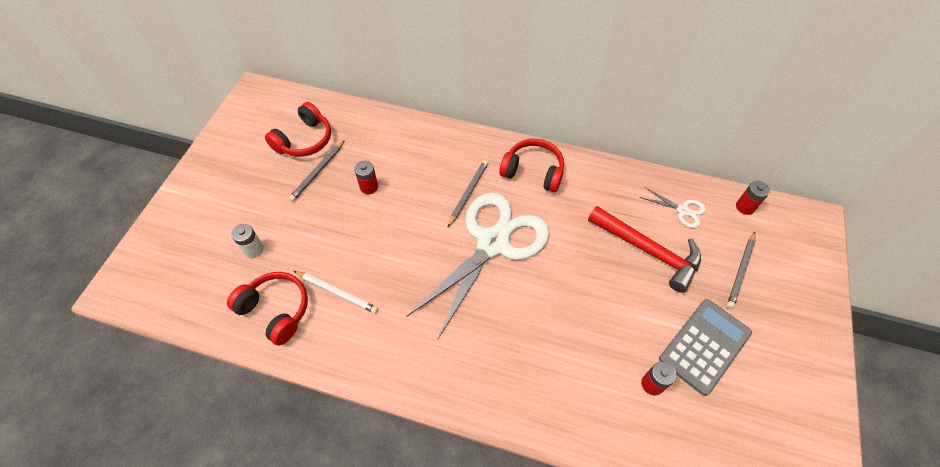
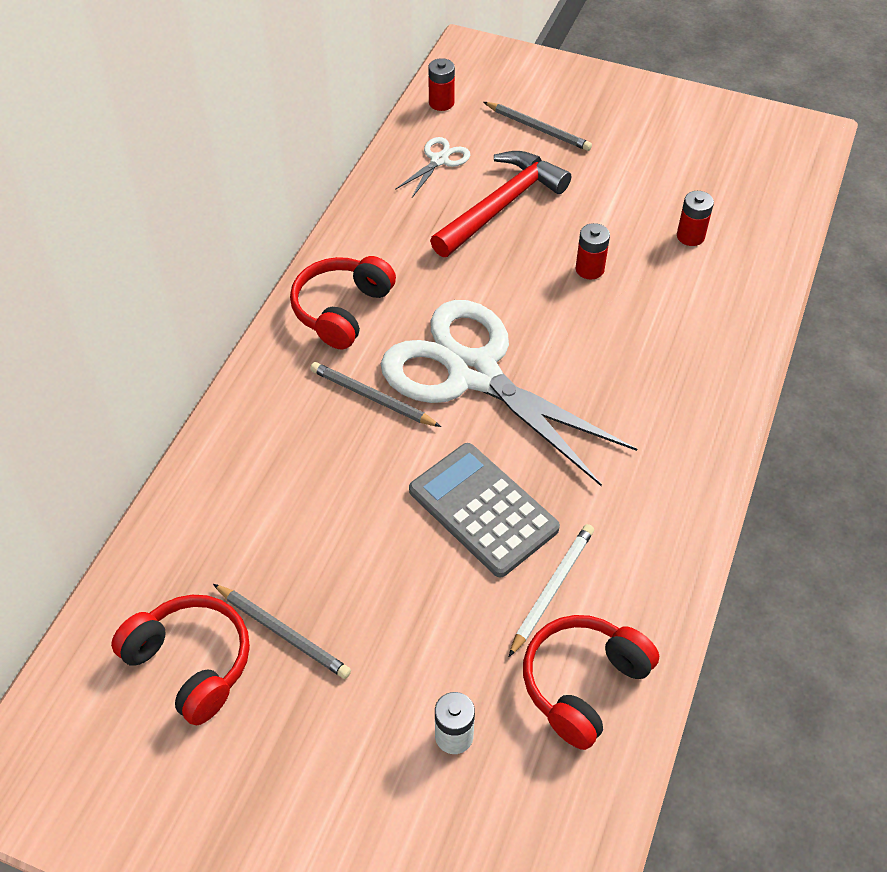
camera: 85 degrees left, 5 degrees down
red battery [354,161,378,194] -> red battery moved to [576,223,610,280]
grey calculator [659,299,752,396] -> grey calculator moved to [409,443,560,577]

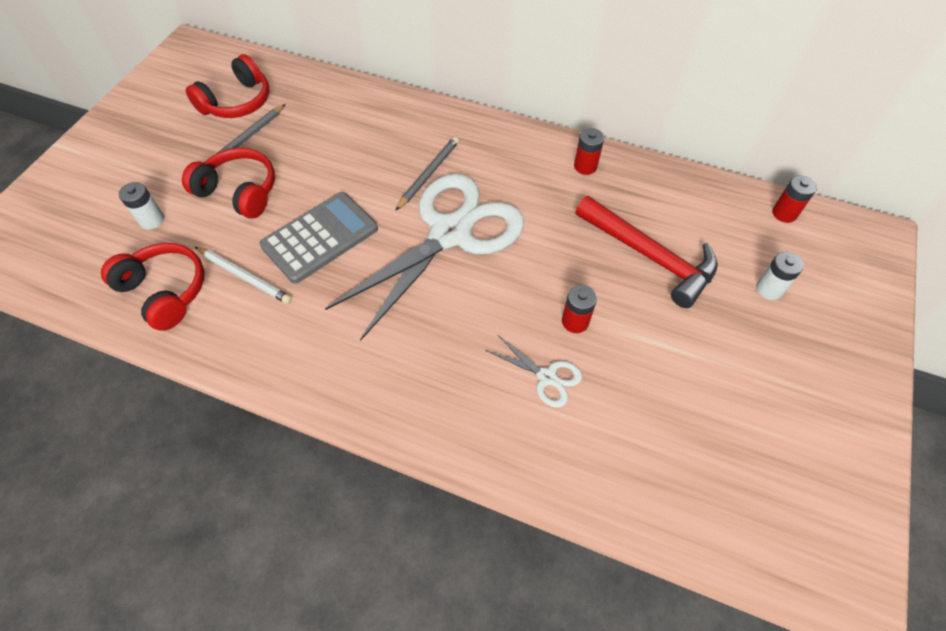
camera: 90 degrees right, 5 degrees up
red headphones [290,256,396,349] -> red headphones moved to [182,148,275,219]
white scissors [395,137,470,198] -> white scissors moved to [487,336,582,408]
grey pencil [484,102,592,151] -> white battery [756,252,804,300]
red battery [677,191,714,246] -> red battery moved to [574,128,604,175]

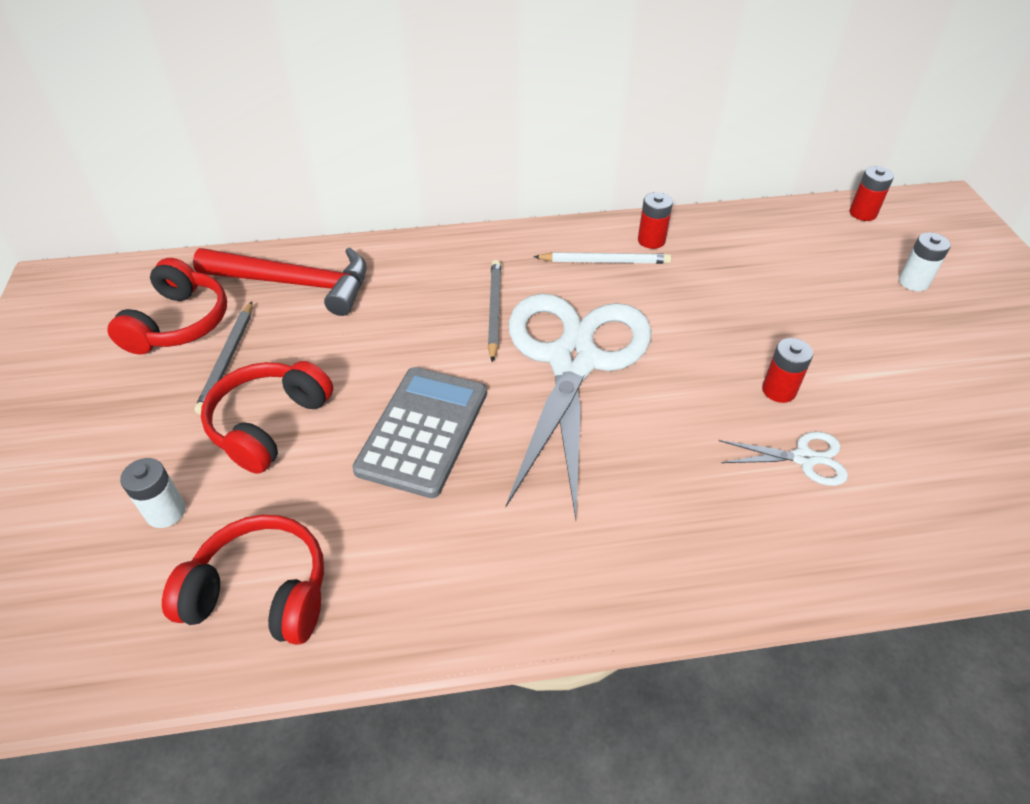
camera: 30 degrees left, 10 degrees down
red headphones [182,148,275,219] -> red headphones turned 60 degrees counterclockwise [201,361,333,474]
white pencil [195,247,292,304] -> white pencil moved to [533,252,672,264]
red hammer [575,196,718,308] -> red hammer moved to [193,248,367,316]

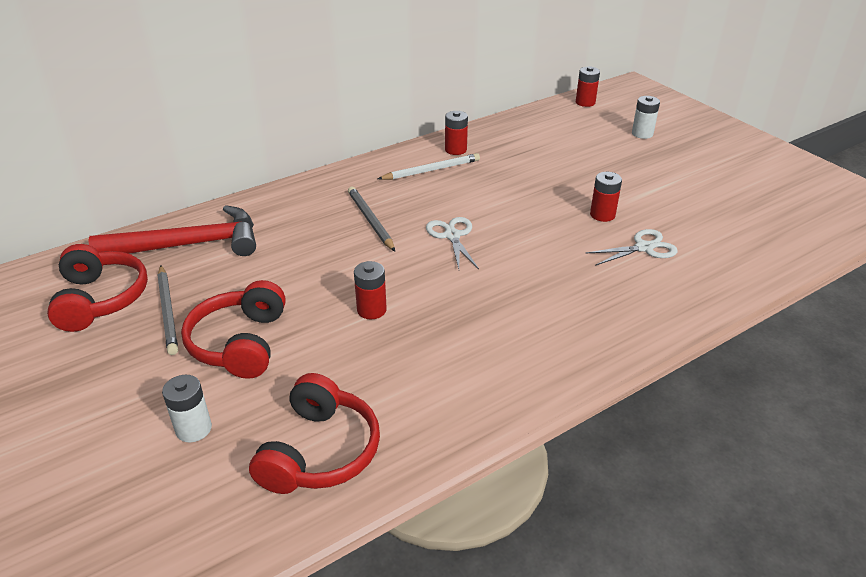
camera: 25 degrees left, 10 degrees down
red headphones [162,515,324,645] -> red headphones turned 120 degrees clockwise [249,373,380,494]
grey calculator [352,367,487,498] -> red battery [354,261,387,319]
white scissors [506,293,651,519] -> white scissors [426,217,479,269], size x0.40

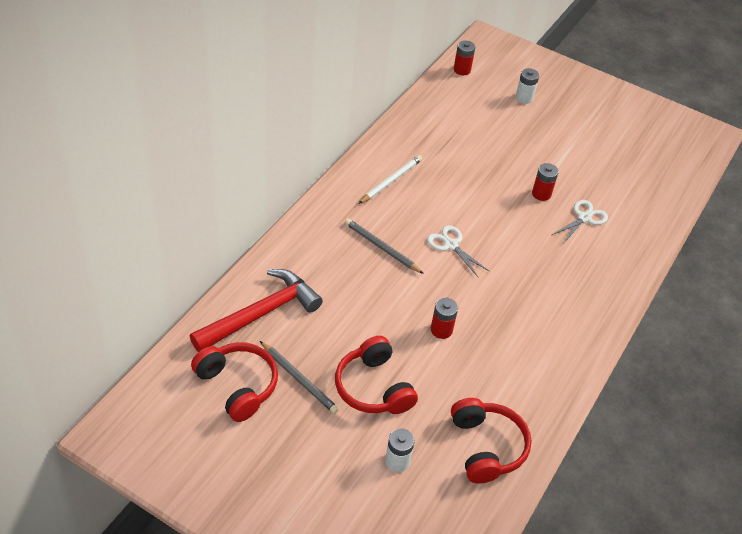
camera: 30 degrees left, 10 degrees up
red battery [445,111,468,155] -> none

